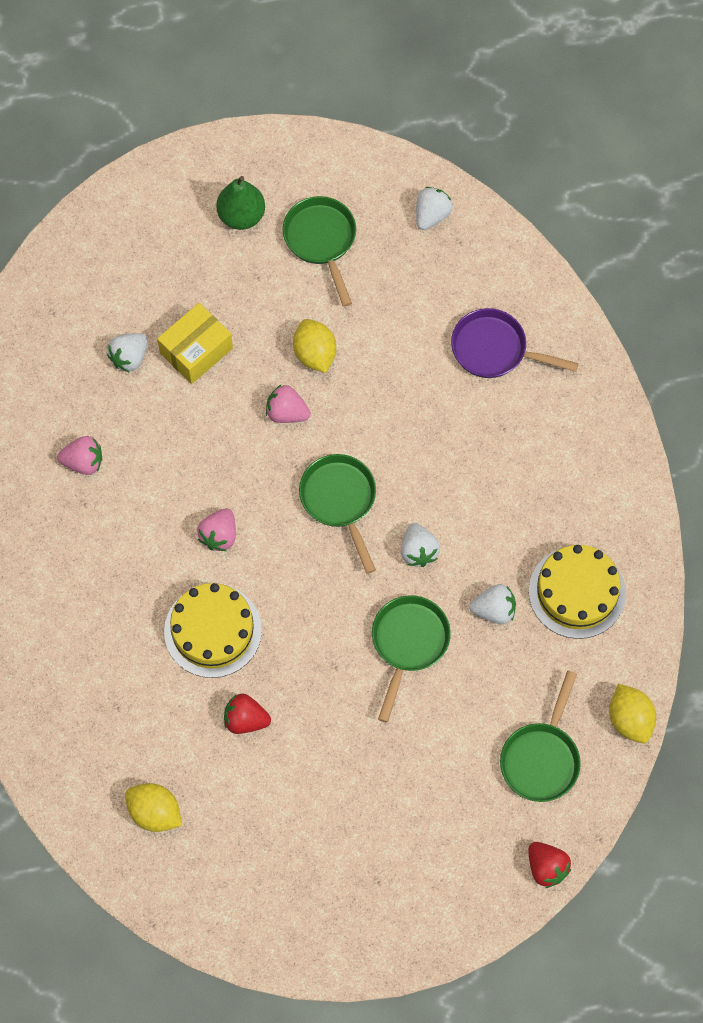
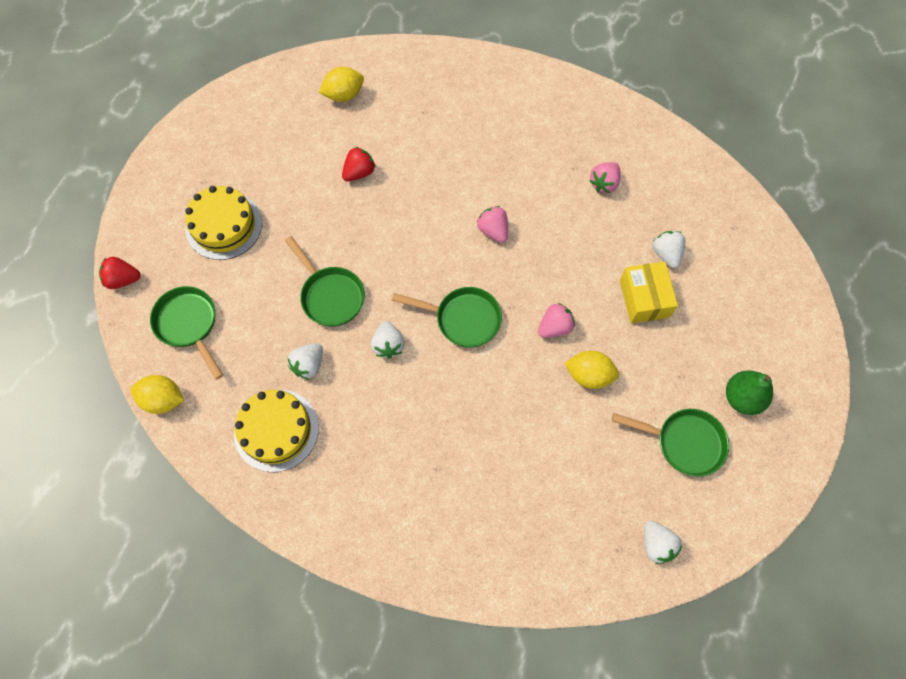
camera: 125 degrees right, 0 degrees up
yellow cake [164,583,262,678] -> yellow cake moved to [185,186,262,260]
white strawberry [401,523,440,567] -> white strawberry turned 120 degrees counterclockwise [371,321,405,359]
purple pan [451,308,579,378] -> none

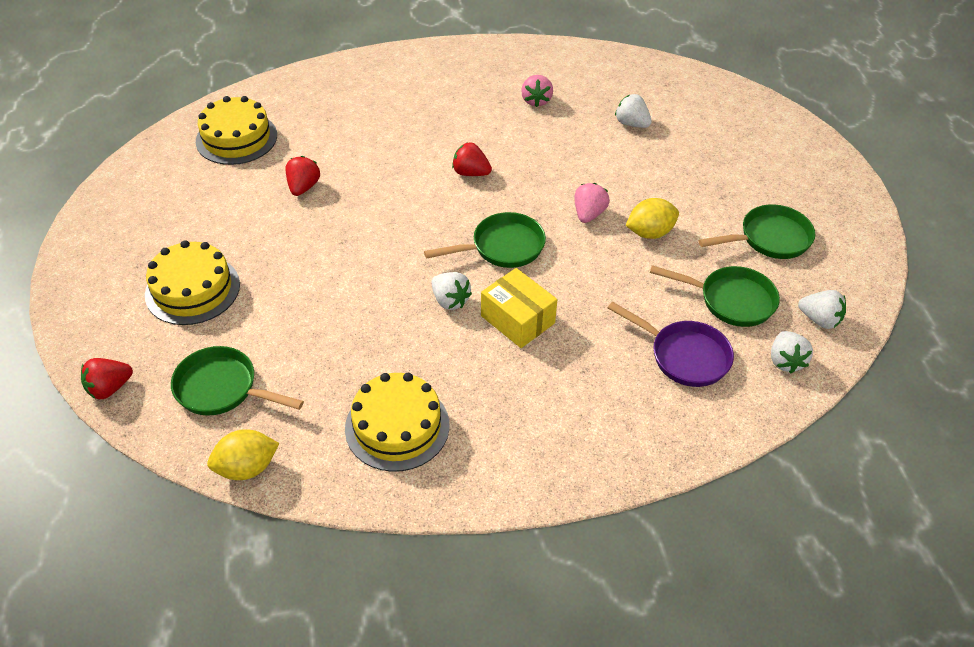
camera: 35 degrees left, 20 degrees down
green pan [285,236,365,327] -> green pan moved to [650,265,780,327]
white strawberry [288,343,323,380] -> white strawberry moved to [771,331,813,373]
yellow lemon [319,67,364,102] -> yellow cake [196,96,277,165]
pink strawberry [477,206,508,243] -> red strawberry [452,142,492,176]
yellow box [620,262,678,323] -> yellow box moved to [481,268,557,348]
green pear [726,370,773,415] -> none
none -> purple pan [608,301,734,387]

